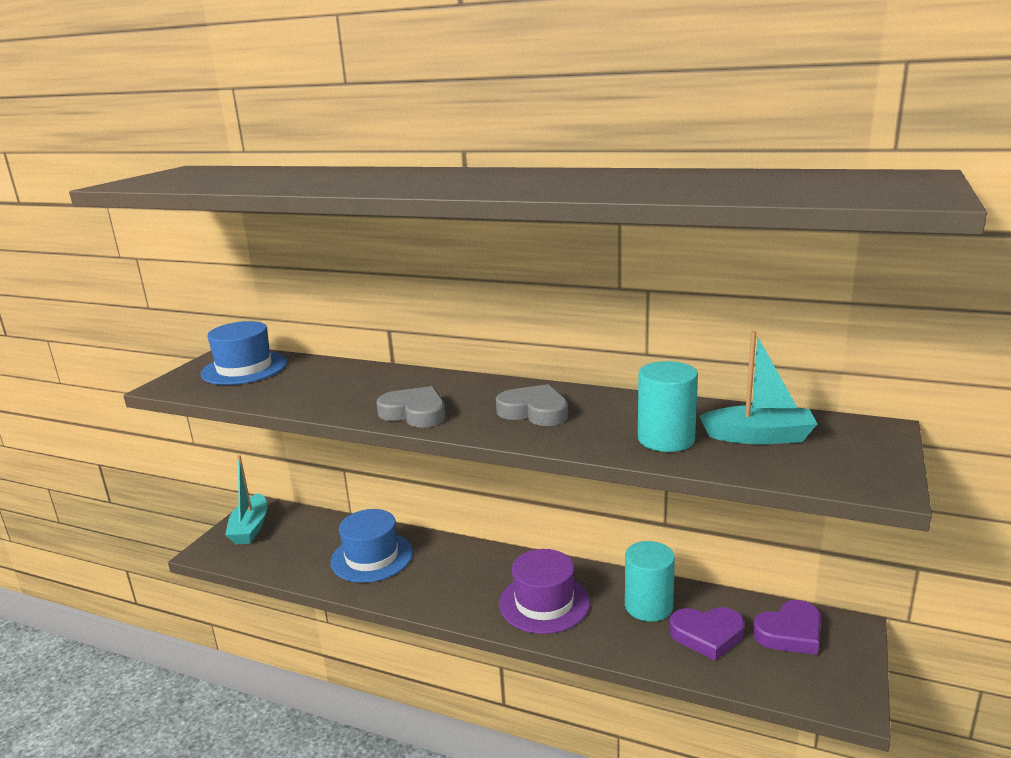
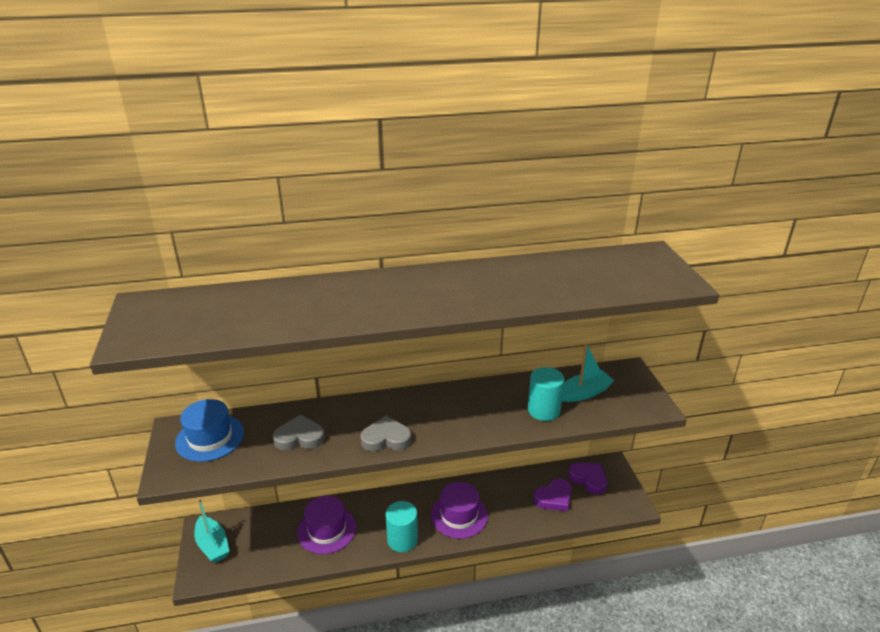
camera: 35 degrees left, 10 degrees up
blue hat [330,509,413,583] -> purple hat [297,496,356,554]
grey heart [496,384,568,426] -> grey heart moved to [273,415,325,451]
turquoise cylinder [625,541,675,622] -> turquoise cylinder moved to [386,501,418,552]
purple heart [753,600,821,655] -> purple heart turned 75 degrees counterclockwise [568,463,607,494]

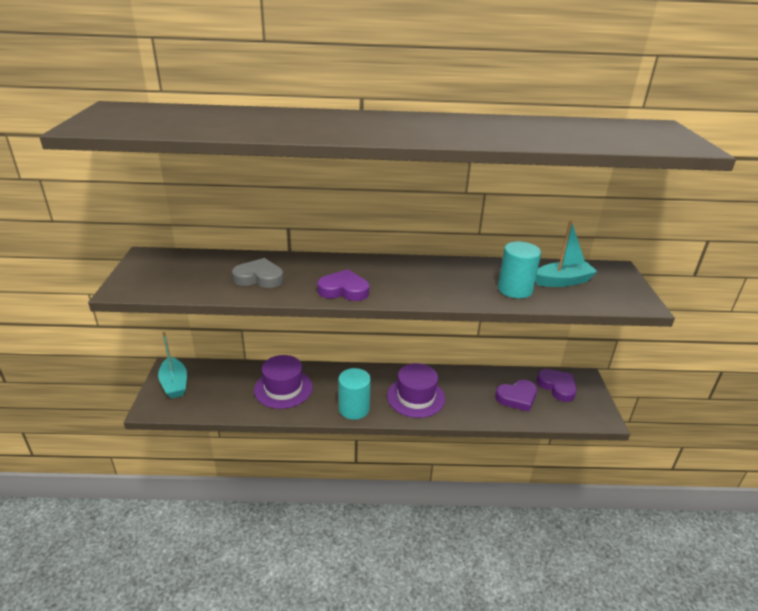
camera: 10 degrees right, 0 degrees up
blue hat [175,399,244,462] -> none
grey heart [360,416,411,451] -> purple heart [317,269,369,301]

